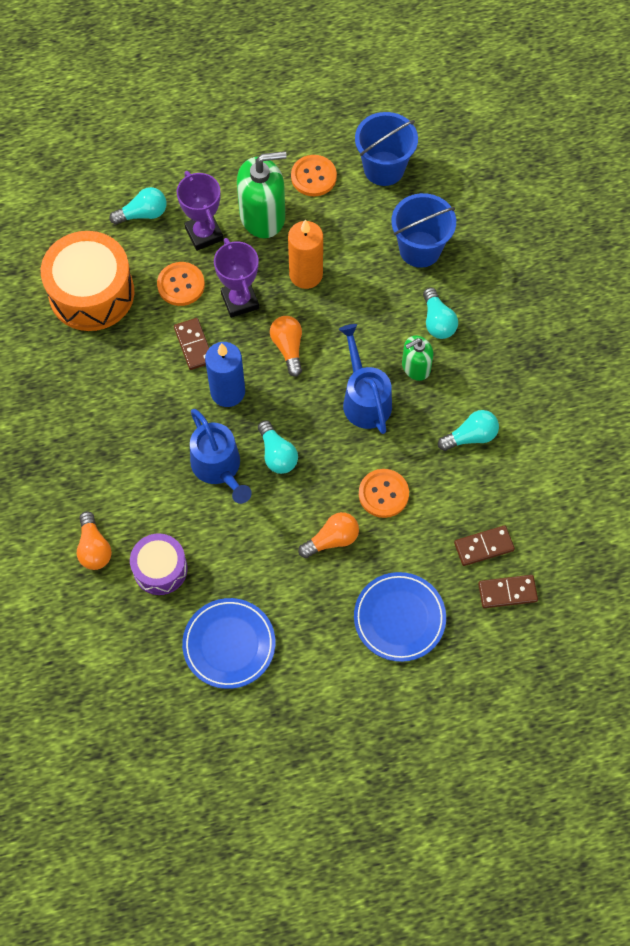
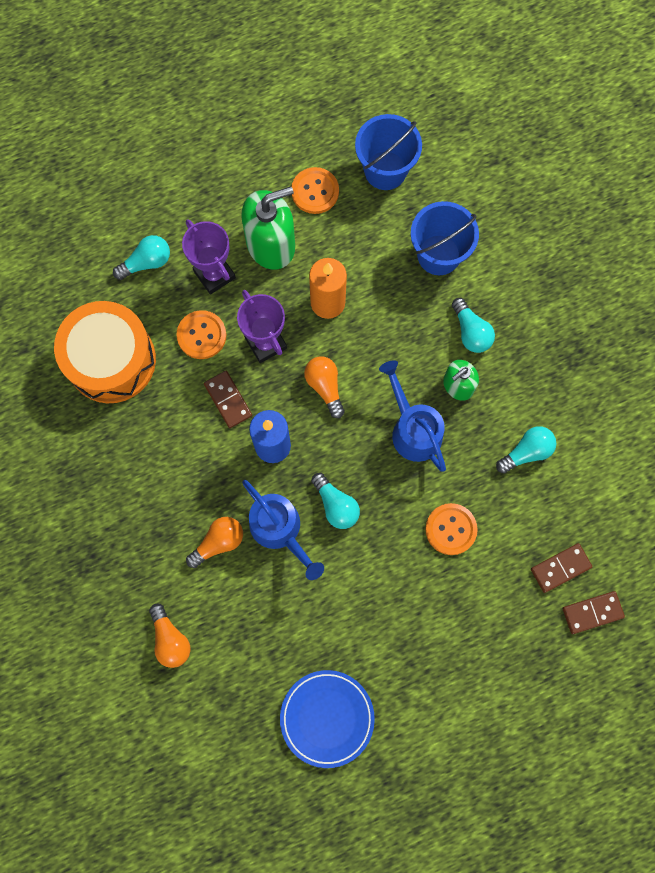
camera: 10 degrees left, 10 degrees up
purple drum [130,533,187,595] -> none
orange light bulb [298,512,359,558] -> orange light bulb moved to [186,517,243,568]
blue plate [354,572,446,662] -> none

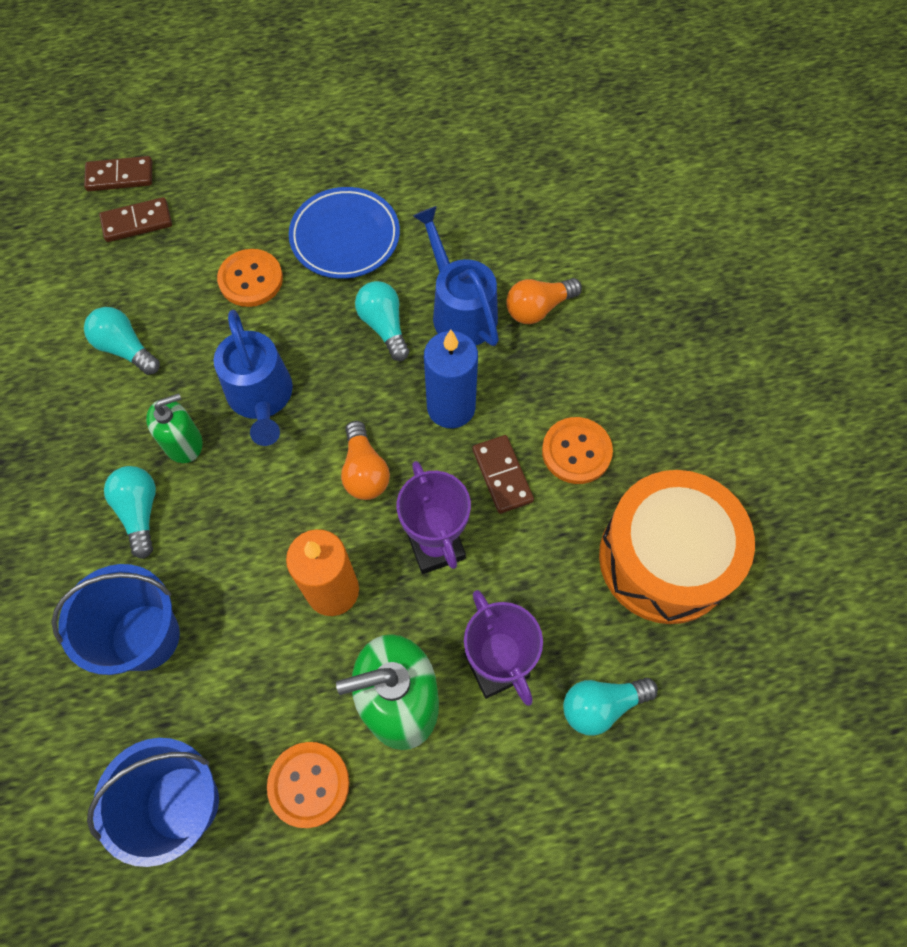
camera: 170 degrees left, 10 degrees down
orange light bulb [149,604,191,668] -> none
orange button [176,310,226,359] -> orange button moved to [542,417,613,484]
blue plate [280,670,375,768] -> blue plate moved to [289,187,400,279]
turquoise light bulb [496,426,556,473] -> turquoise light bulb turned 60 degrees clockwise [84,307,160,375]

